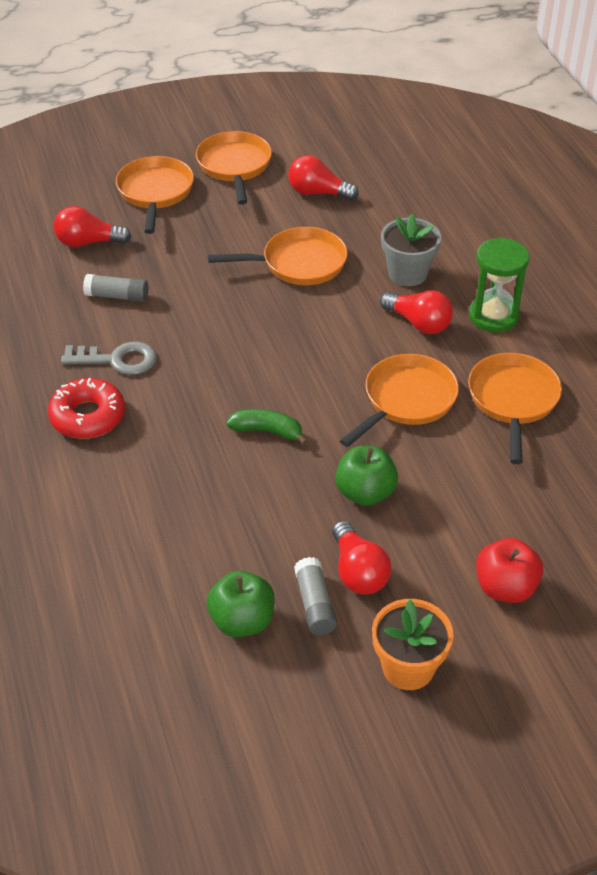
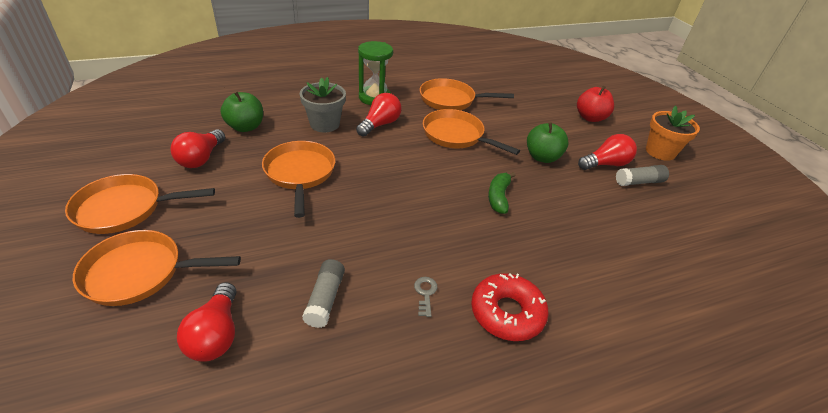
camera: 95 degrees left, 5 degrees down
grey key [61,341,157,375] -> grey key [414,277,438,317], size x0.51
green apple [207,571,275,637] -> green apple moved to [221,91,263,132]

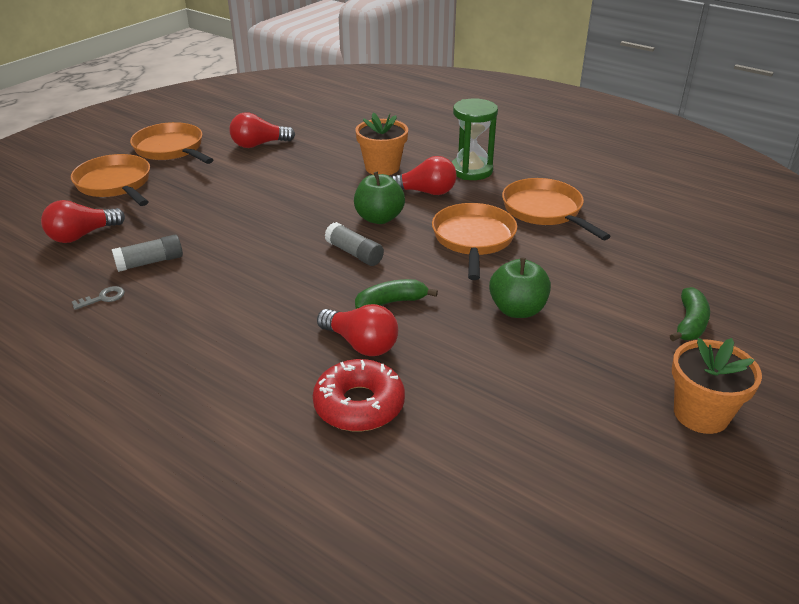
camera: 60 degrees right, 5 degrees down
green apple [221,91,263,132] -> green apple moved to [354,171,405,224]
orange pan [262,141,335,218] -> none
grey flower pot [300,77,346,132] -> orange flower pot [356,112,408,175]
grey key [414,277,438,317] -> grey key moved to [72,286,125,310]
red donut [471,273,549,341] -> red donut moved to [313,359,405,431]
red apple [577,86,614,122] -> green banana [670,287,710,341]
red light bulb [578,134,637,170] -> red light bulb moved to [317,304,398,356]
grey glue stick [616,165,669,186] -> grey glue stick moved to [324,222,384,266]

